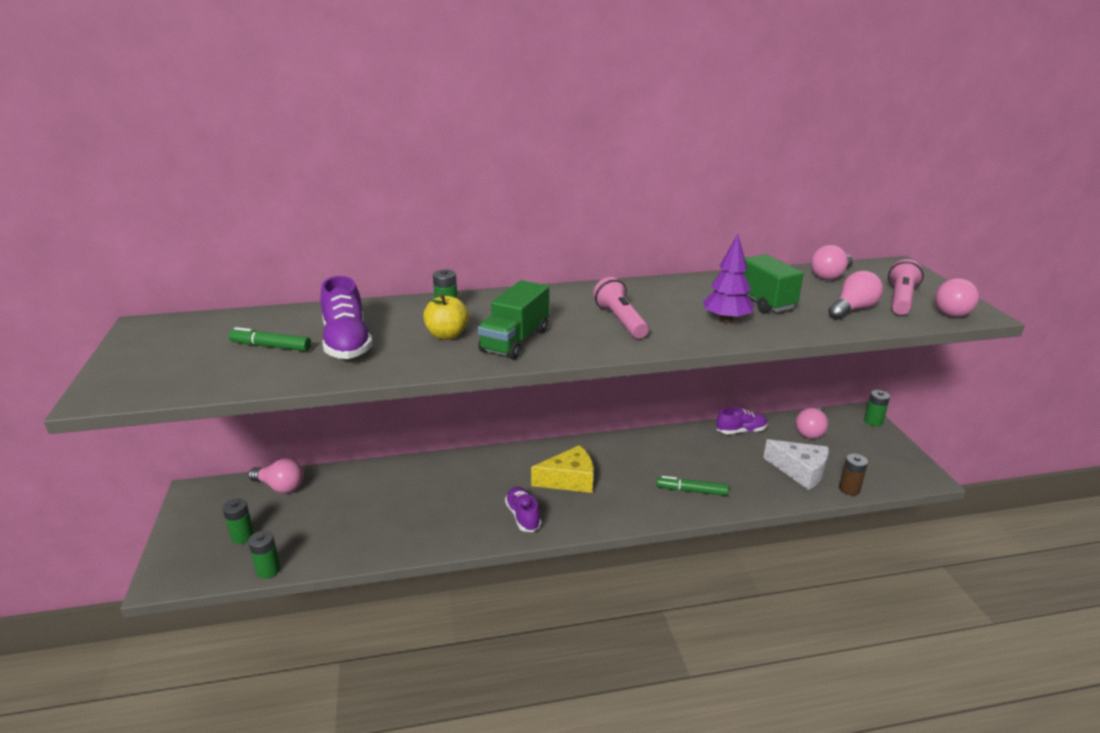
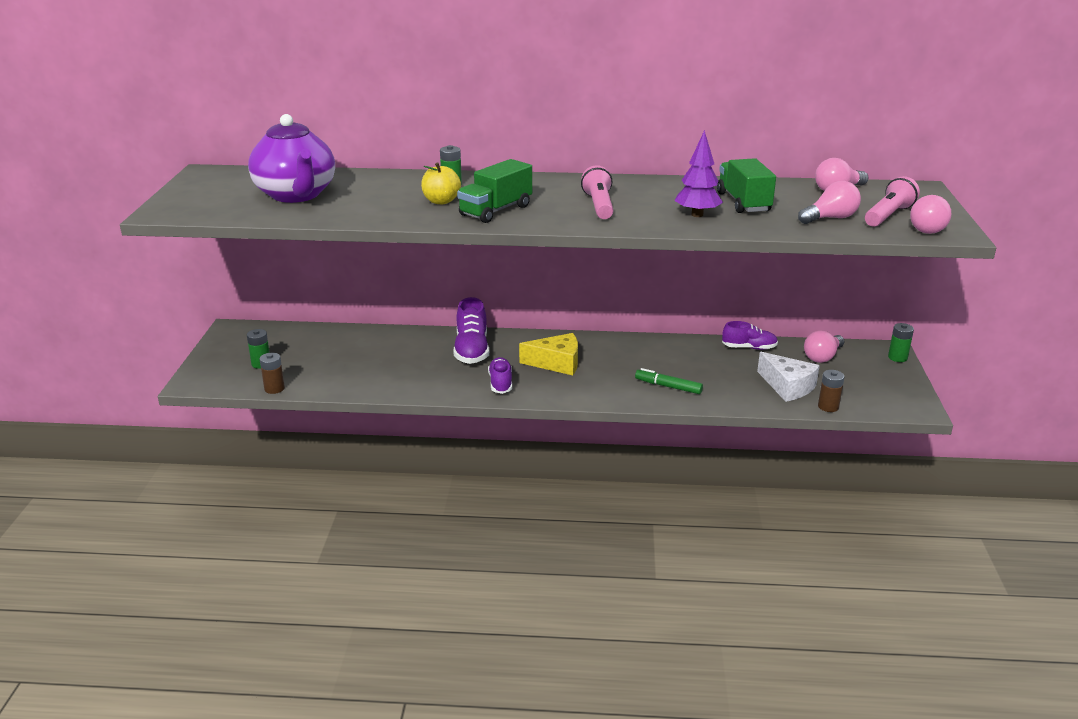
camera: 15 degrees right, 0 degrees up
green marker [229,327,311,351] -> purple teapot [248,114,335,203]
pink light bulb [248,458,304,493] -> none
green battery [248,530,281,579] -> brown battery [260,353,285,394]
purple shoe [320,276,373,359] -> purple shoe moved to [453,297,489,364]

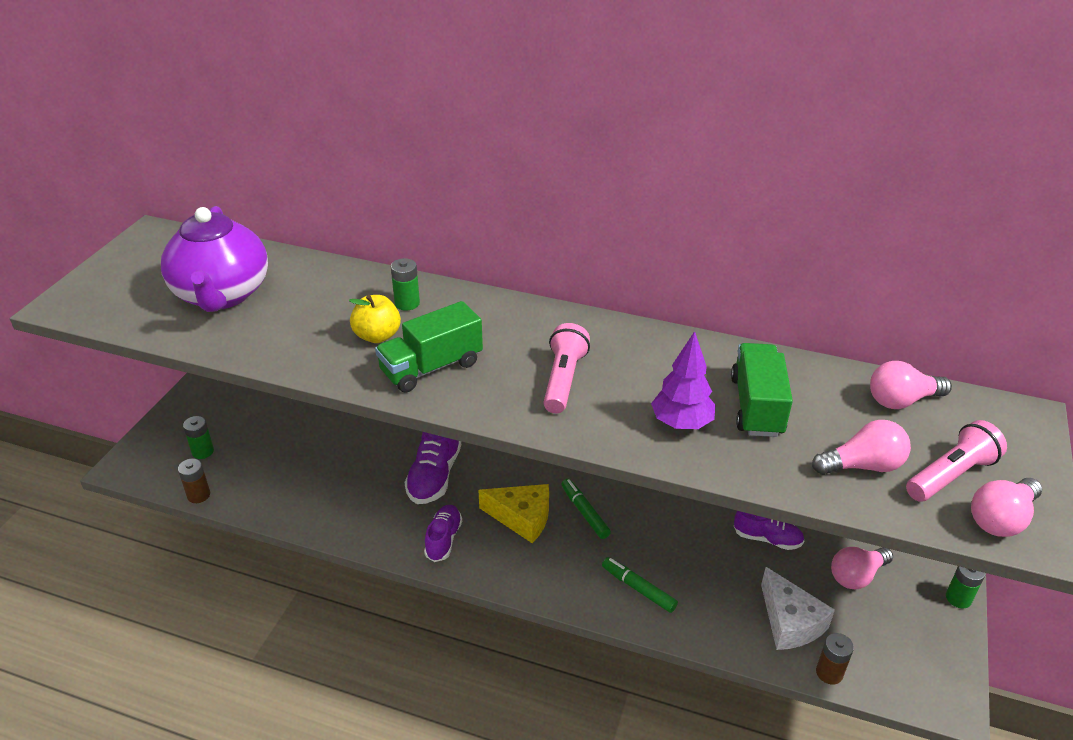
camera: 15 degrees right, 10 degrees up
none -> green marker [561,479,611,539]

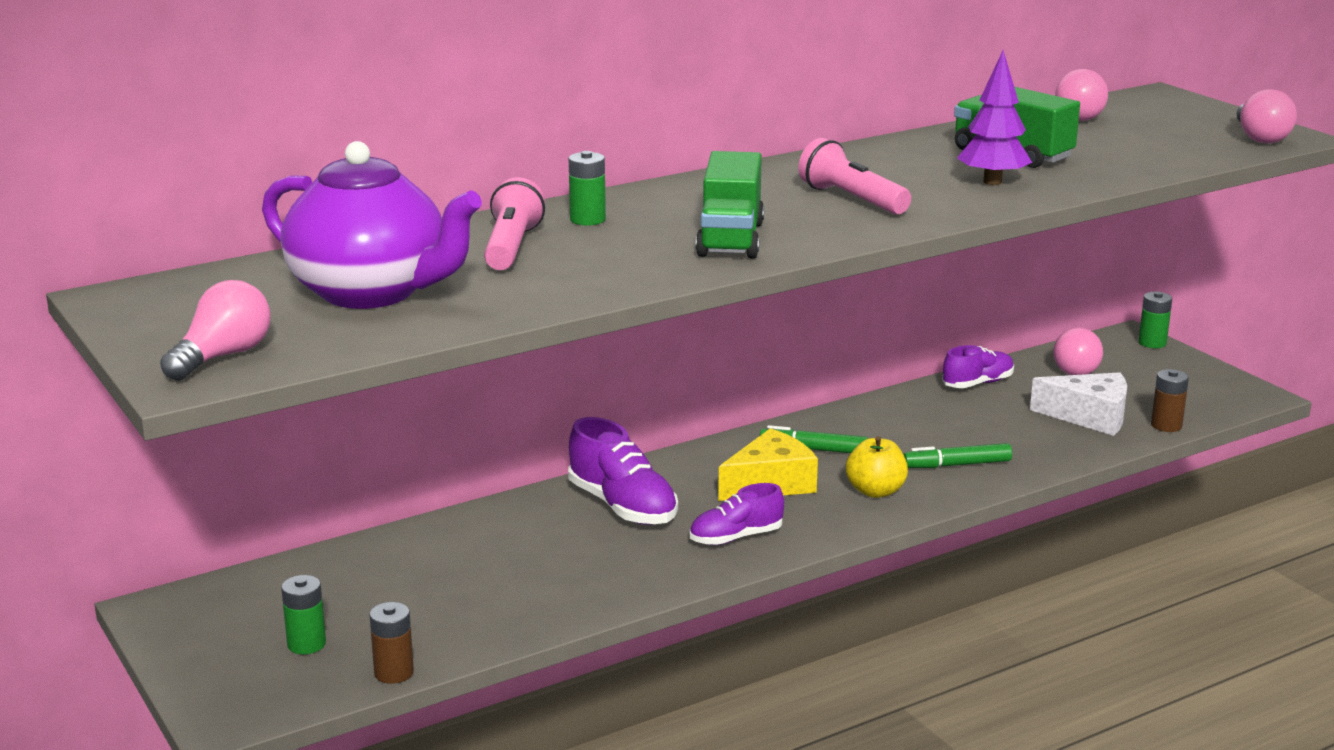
camera: 50 degrees left, 15 degrees down
yellow apple [349,295,401,343] -> yellow apple moved to [846,436,908,498]
purple shoe [424,505,462,562] -> purple shoe turned 75 degrees counterclockwise [690,483,784,545]
pink light bulb [812,420,911,475] -> pink light bulb moved to [160,280,271,381]
pink flashlight [906,420,1007,502] -> pink flashlight moved to [484,177,545,270]

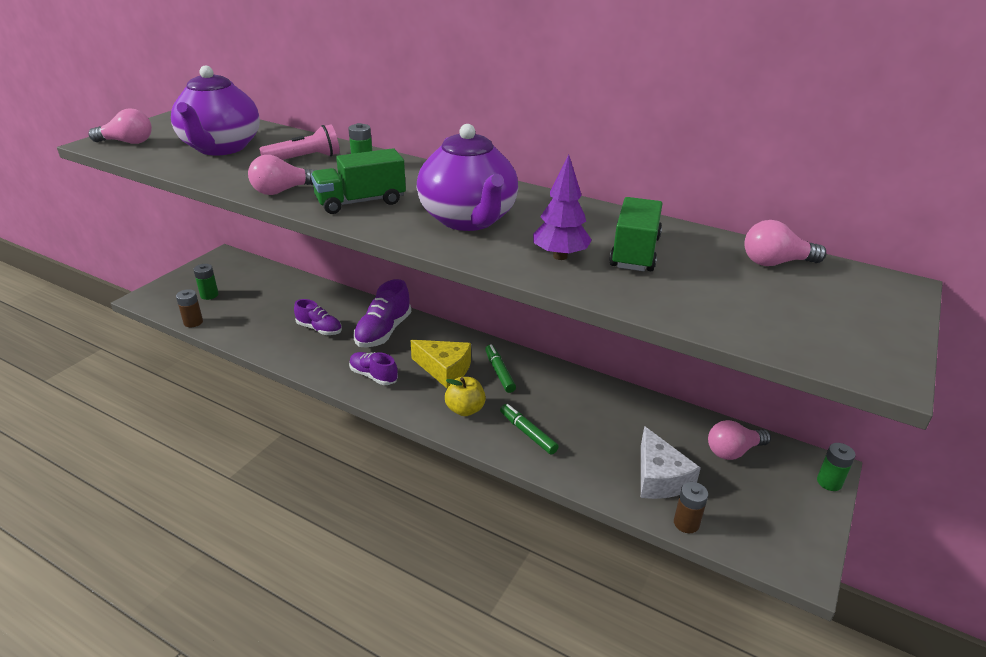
camera: 60 degrees right, 10 degrees up
pink flashlight [798,138,911,215] -> purple teapot [417,124,518,231]
purple shoe [942,345,1014,388] -> purple shoe moved to [294,299,342,335]
pink light bulb [1237,89,1297,143] -> pink light bulb moved to [248,155,315,195]

